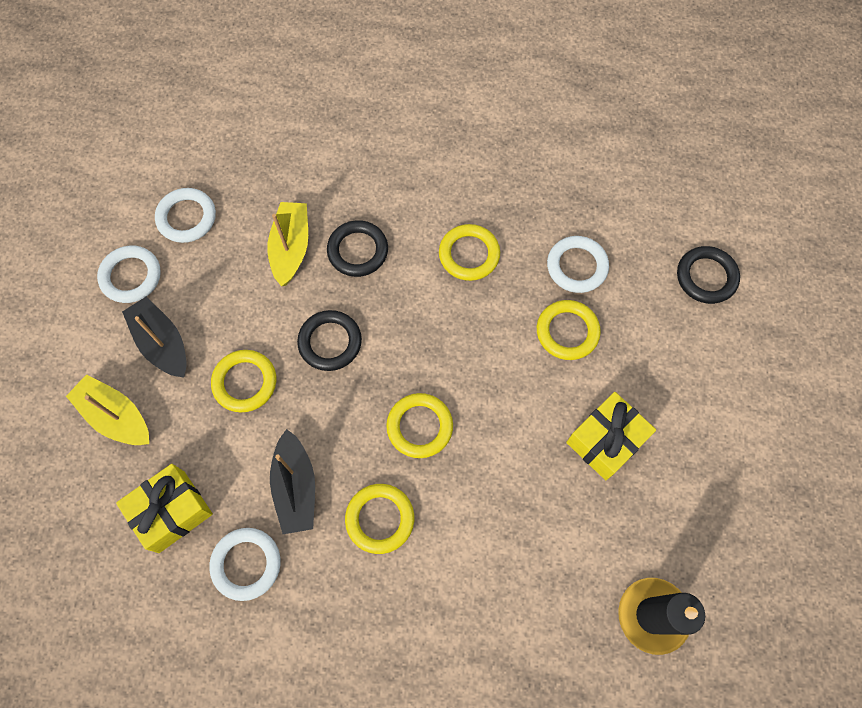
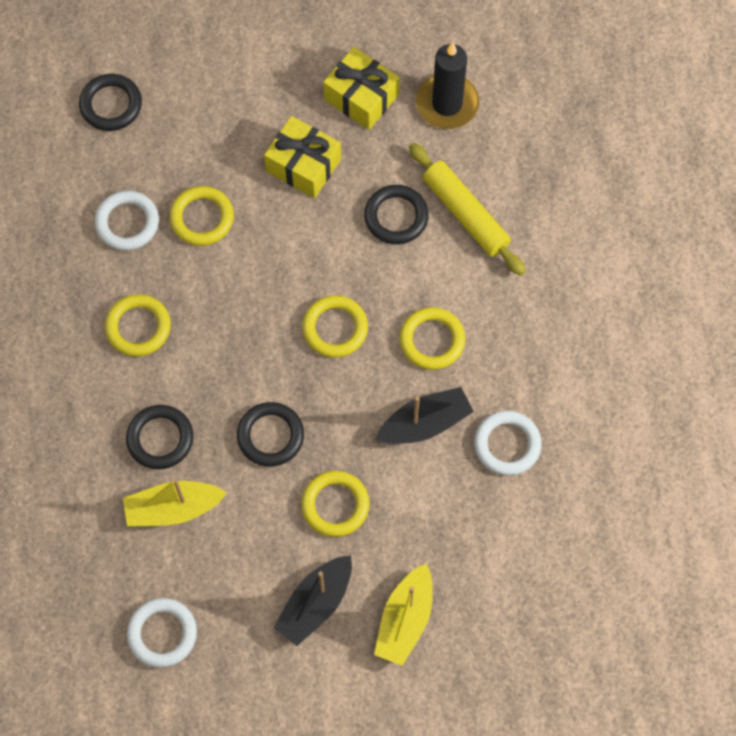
camera: 105 degrees left, 0 degrees up
white ring [97,246,161,303] -> none
yellow gift [116,464,213,553] -> yellow gift moved to [323,47,400,130]
none -> black ring [364,185,429,244]
none -> yellow rolling pin [409,143,526,276]

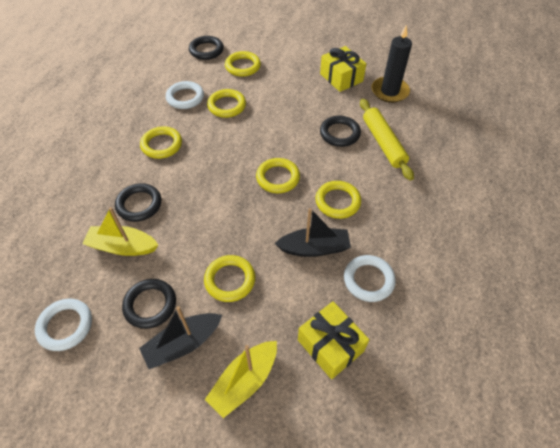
camera: 20 degrees right, 15 degrees down
black ring [237,402,304,467] -> black ring moved to [122,279,176,329]
yellow gift [264,116,341,198] -> yellow gift moved to [298,301,369,379]
none -> yellow ring [225,51,261,77]

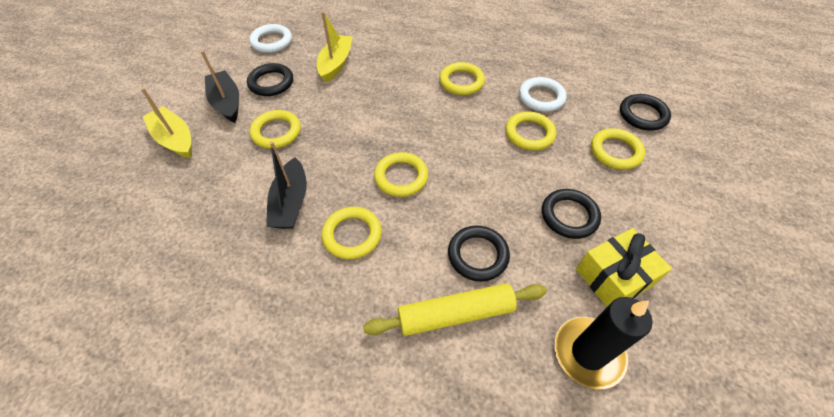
camera: 95 degrees right, 0 degrees up
black ring [115,183,161,222] -> black ring moved to [542,189,601,239]
yellow gift [298,301,369,379] -> none
white ring [344,255,396,302] -> none

